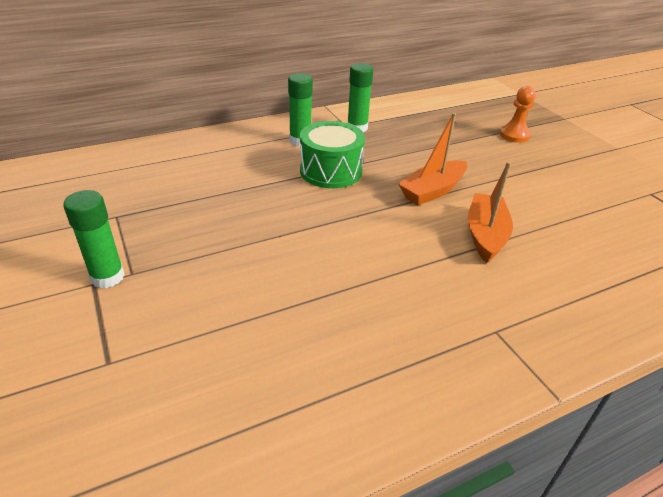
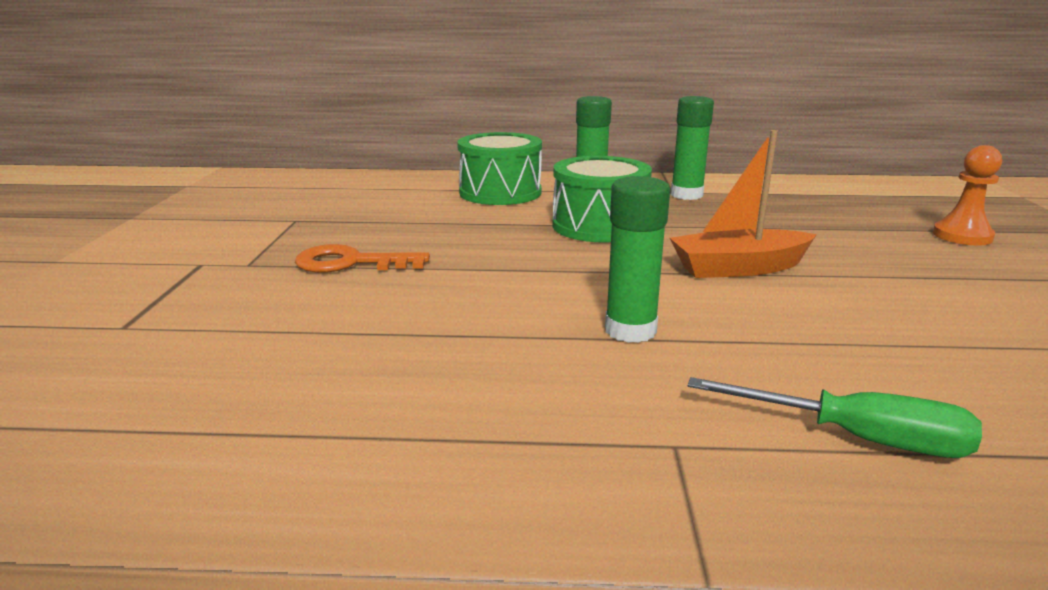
camera: 30 degrees right, 15 degrees down
green glue stick [63,190,125,288] -> green glue stick moved to [605,176,670,343]
orange boat [468,161,513,263] -> none
none -> orange key [295,244,430,273]
none -> green drum [457,132,542,205]
none -> green screwdriver [688,377,982,458]

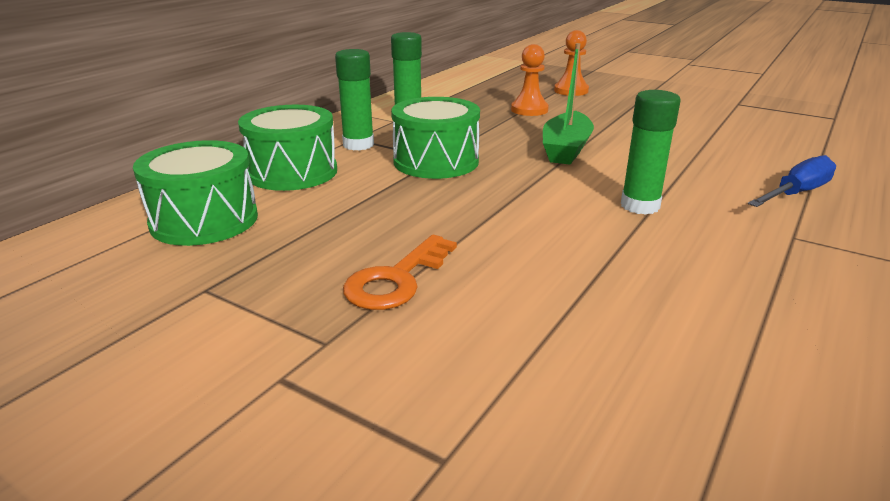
camera: 60 degrees left, 5 degrees up
orange boat [670,130,817,278] -> green boat [543,43,594,164]
green screwdriver [688,377,982,458] -> blue screwdriver [748,155,836,207]
none -> green drum [133,140,258,246]
none -> orange pawn [511,44,549,116]

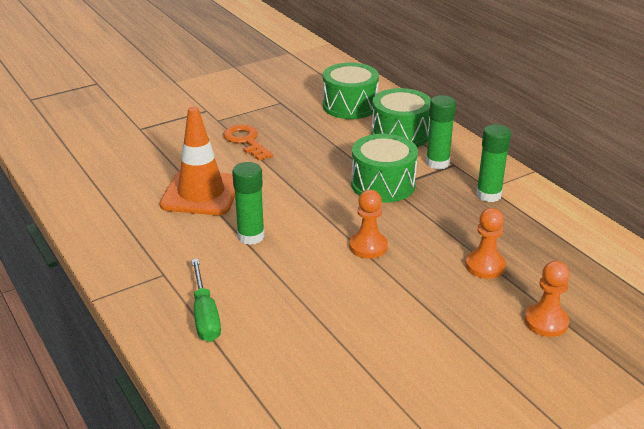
camera: 115 degrees right, 5 degrees up
green boat [543,43,594,164] -> orange pawn [349,190,388,259]
blue screwdriver [748,155,836,207] -> green screwdriver [191,259,221,342]
none -> orange traffic cone [160,106,235,215]

